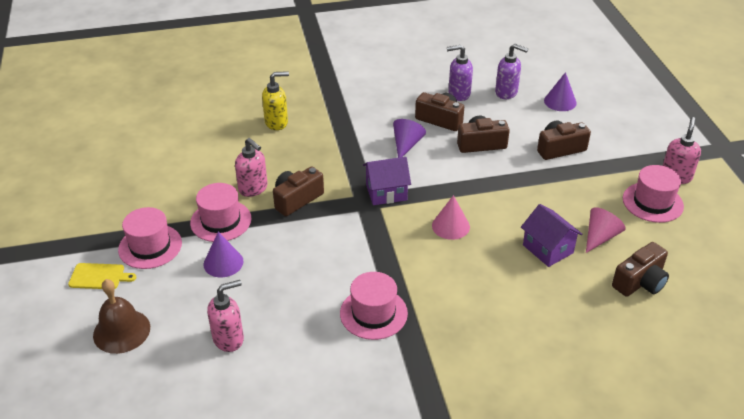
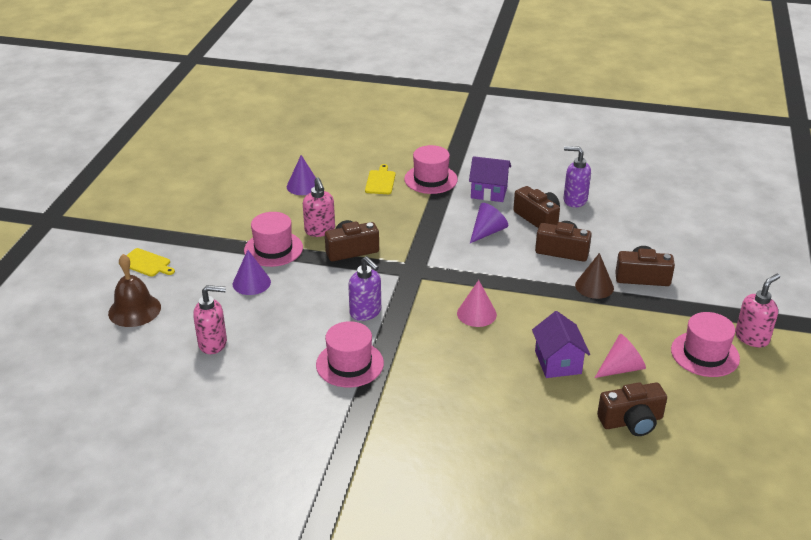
camera: 25 degrees right, 5 degrees down
pink hat [118,207,182,269] -> pink hat moved to [404,145,458,194]
yellow soap dispenser [262,71,289,130] -> yellow cutting board [365,164,396,194]
purple house [363,157,411,205] -> purple house moved to [469,156,511,202]
purple soap dispenser [495,44,528,99] -> purple soap dispenser moved to [348,256,381,321]
purple cone [544,72,577,111] -> purple cone moved to [287,155,316,195]
none -> brown cone [575,253,614,299]

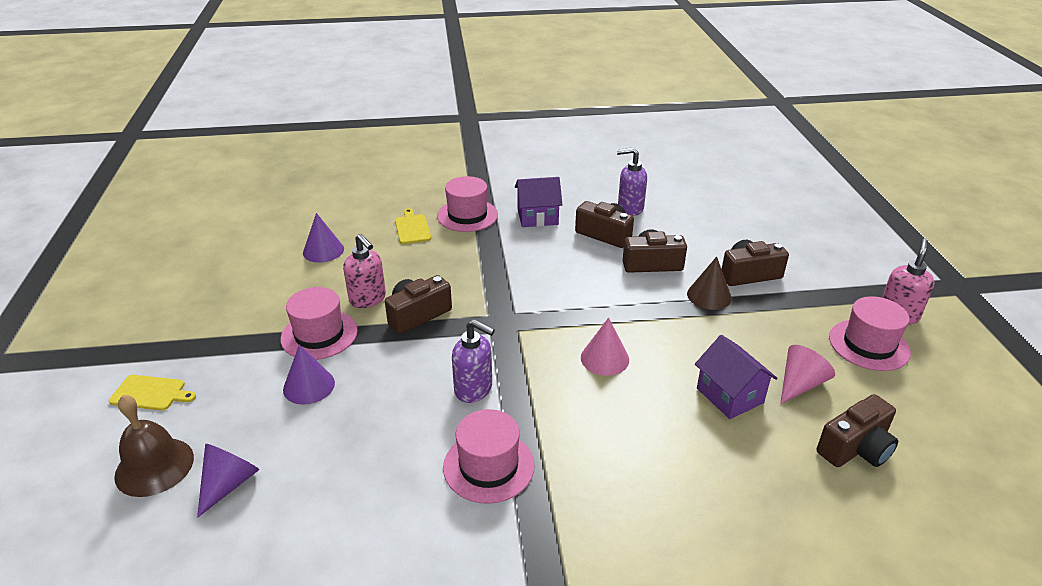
camera: 20 degrees left, 0 degrees up
pink soap dispenser [193,285,227,354] -> none
purple cone [470,203,508,243] -> purple cone moved to [197,444,259,518]

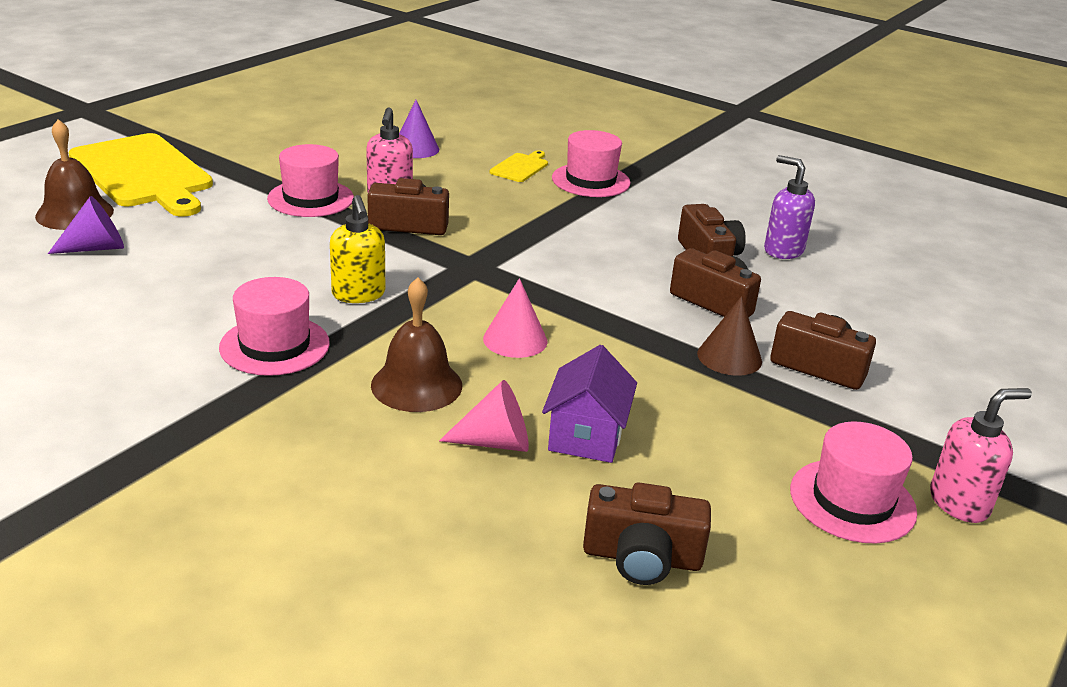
camera: 40 degrees right, 5 degrees down
yellow cutting board [109,375,196,411] -> yellow cutting board [69,133,213,217], size x2.33
purple cone [283,344,335,405] -> none
purple soap dispenser [452,319,495,403] -> yellow soap dispenser [330,195,385,303]
purple house [515,177,563,227] -> none
pink cone [780,345,835,404] -> pink cone moved to [439,380,529,452]
none -> brown bell [371,277,462,412]

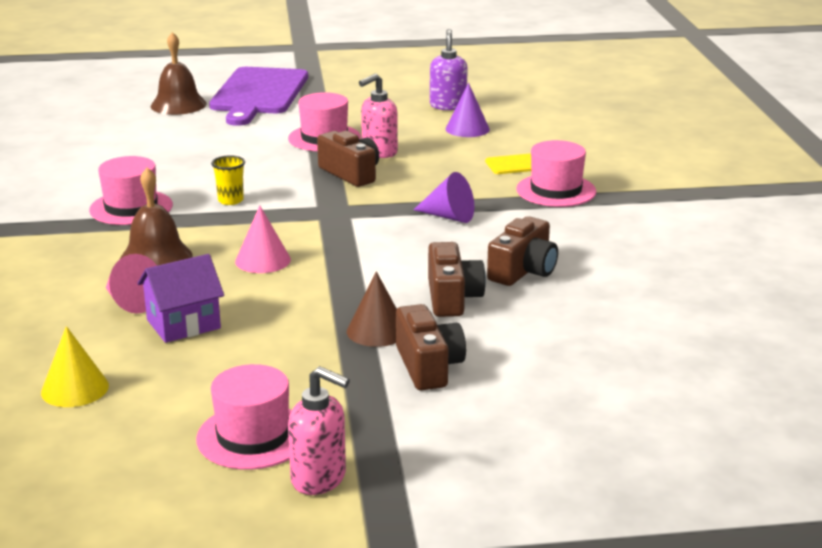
camera: 50 degrees right, 5 degrees down
purple cone [48,196,124,254] -> purple cone moved to [414,172,474,223]
yellow cutting board [69,133,213,217] -> purple cutting board [209,67,308,126]
yellow soap dispenser [330,195,385,303] -> yellow cup [211,155,245,205]
brown camera [583,483,711,585] -> yellow cone [41,326,109,407]
purple soap dispenser [764,155,815,259] -> purple soap dispenser moved to [430,29,468,110]

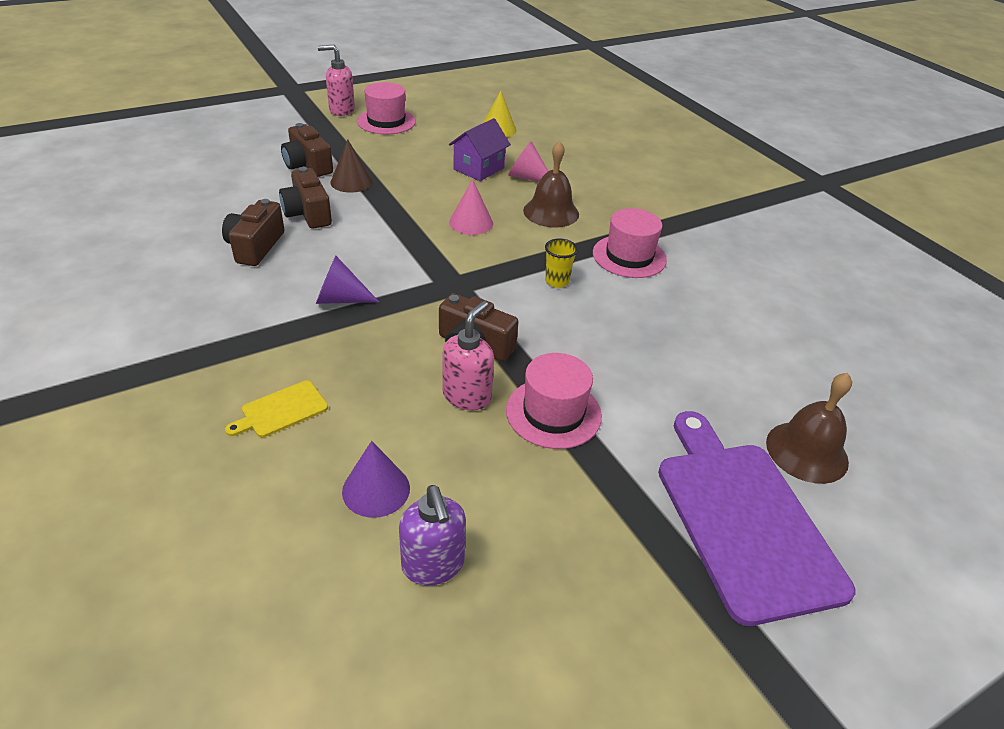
camera: 155 degrees right, 15 degrees up
pink hat [516,140,597,207] -> none

